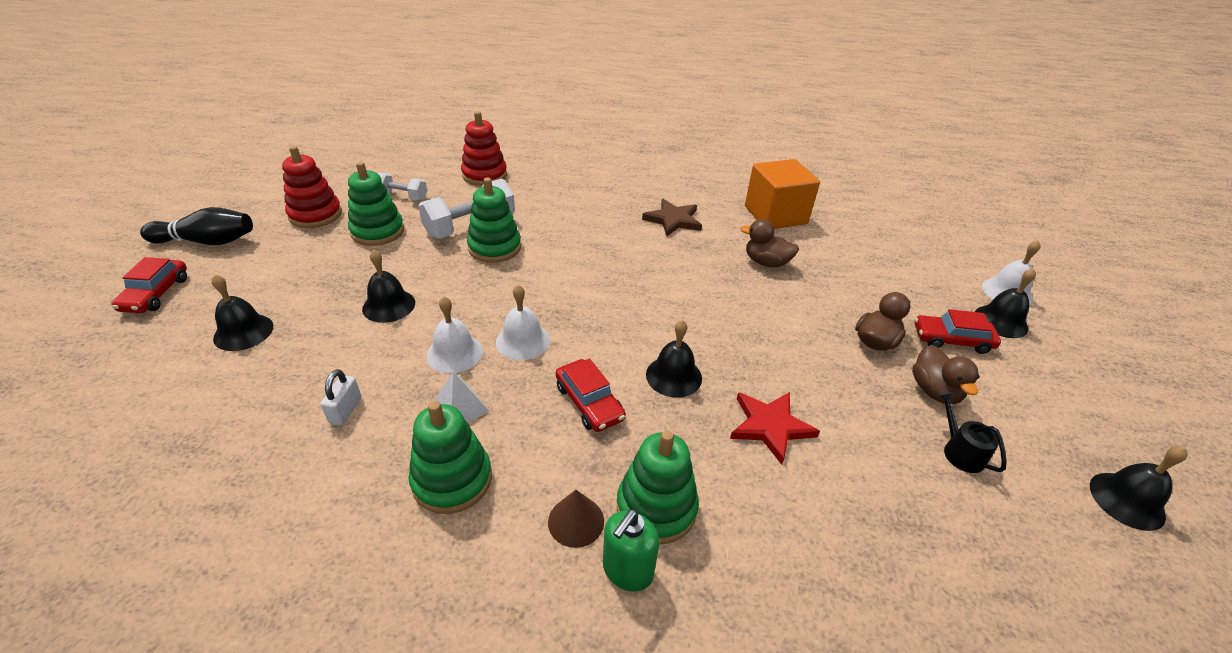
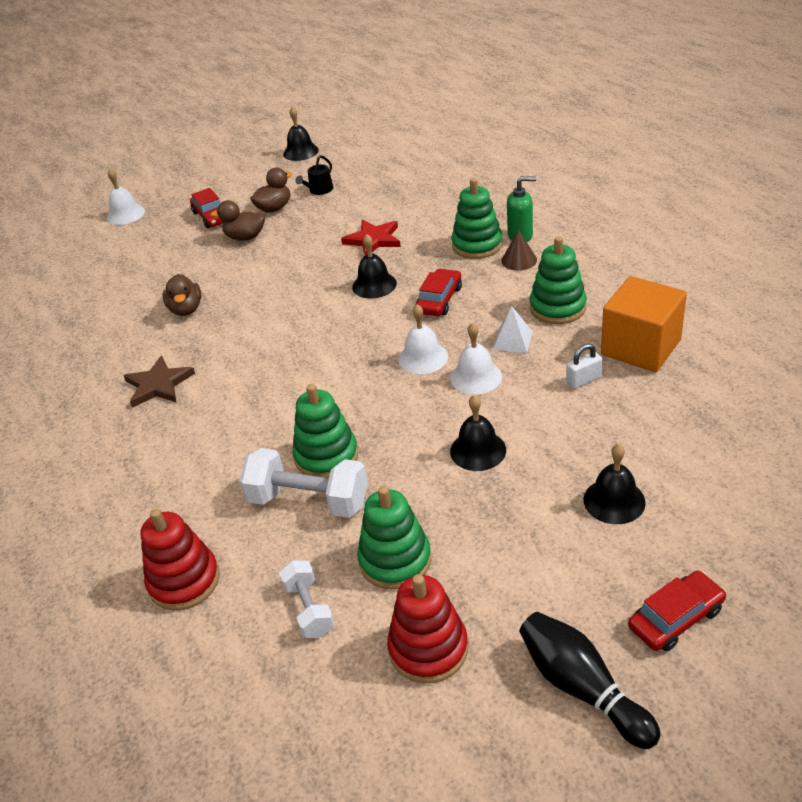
camera: 120 degrees left, 0 degrees up
orange cube [745,159,820,229] -> orange cube moved to [601,276,687,372]
black bell [975,268,1036,338] -> none

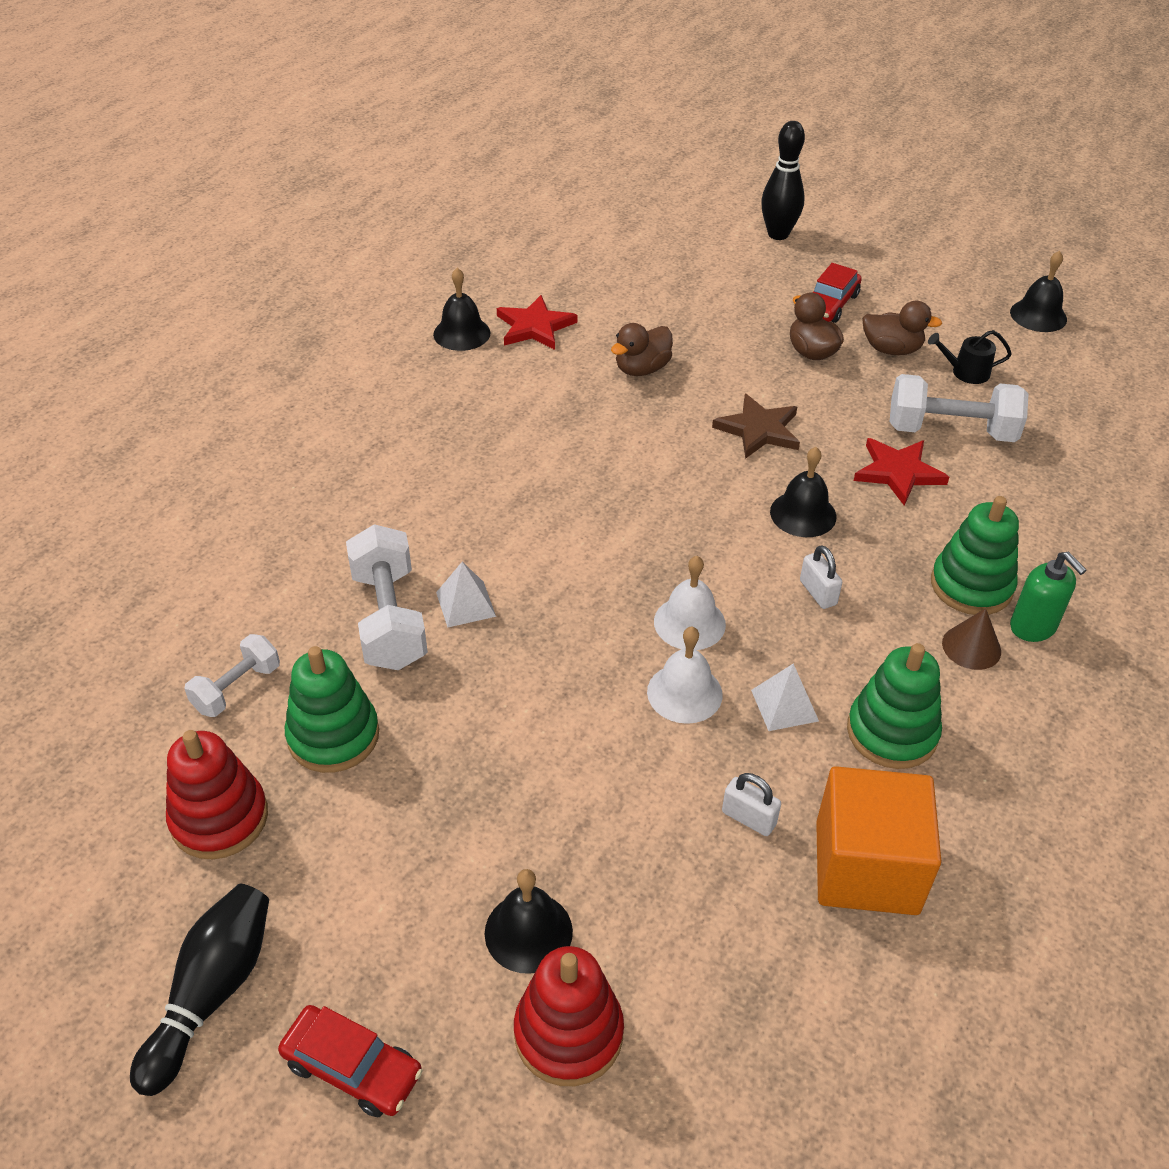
camera: 55 degrees right, 5 degrees up
white bell [107,169,145,225] -> black bowling pin [761,121,805,240]
brown star [123,355,195,408] -> brown star moved to [712,394,800,459]
red stacking toy [141,509,220,611] -> red stacking toy moved to [514,946,624,1086]
green stacking toy [292,384,358,478] -> white pyramid [436,562,496,628]
red car [415,268,462,316] -> white padlock [800,545,842,609]
black bell [450,395,506,471] -> black bell moved to [433,268,490,351]
none -> red star [497,295,577,350]
none -> white dumbbell [890,374,1029,442]

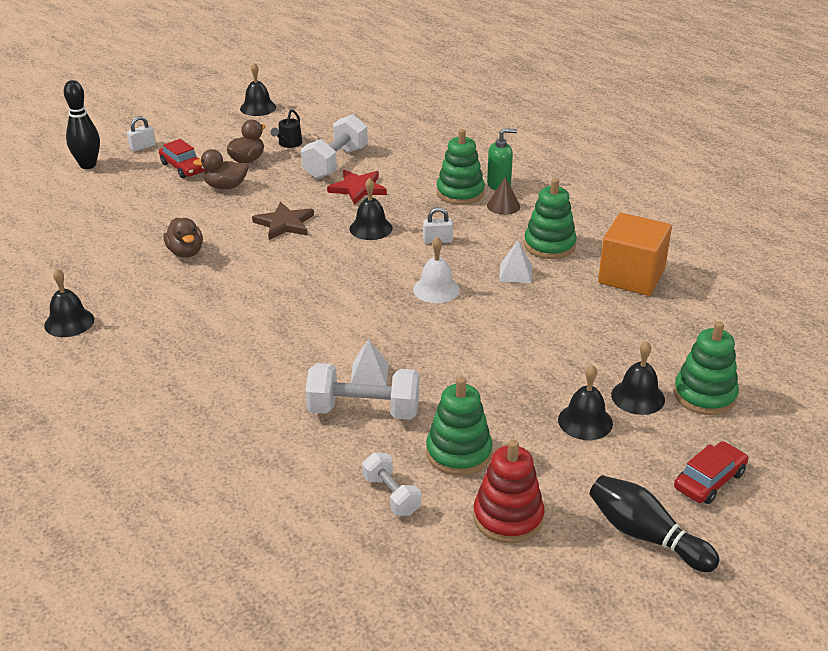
camera: 70 degrees left, 10 degrees down
red star [497,295,577,350] -> none
red stacking toy [514,946,624,1086] -> green stacking toy [674,321,739,415]
white bell [647,627,723,724] -> none
white padlock [722,773,781,836] -> white padlock moved to [127,116,156,151]
none -> black bell [558,365,613,440]

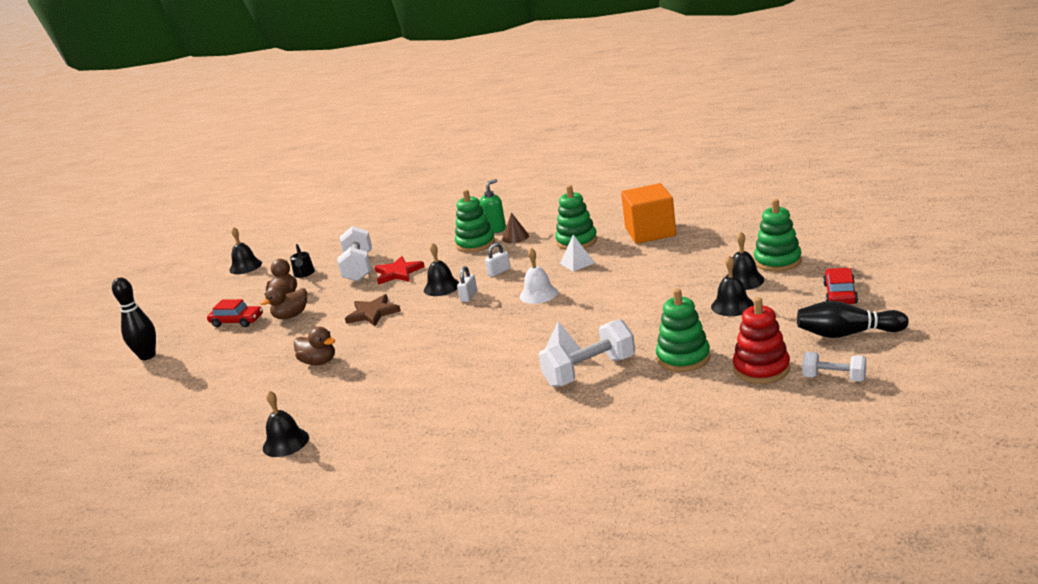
camera: 30 degrees left, 10 degrees down
white padlock [127,116,156,151] -> white padlock moved to [457,266,477,302]
white dumbbell [362,452,421,516] -> white dumbbell moved to [802,352,866,382]

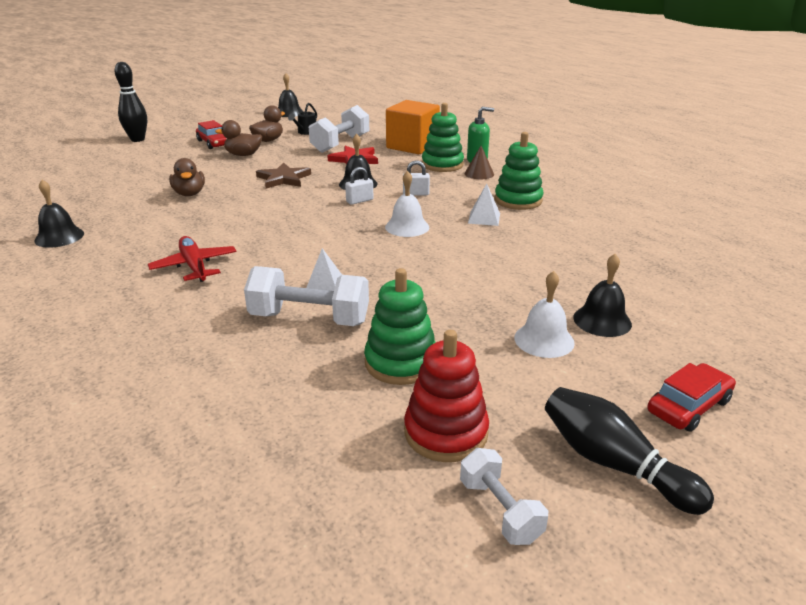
camera: 35 degrees right, 5 degrees up
orange cube [621,183,676,244] -> orange cube moved to [386,100,440,154]
black bell [711,255,754,316] -> white bell [514,271,575,358]
green stacking toy [754,199,802,272] -> none
none -> red plane [148,236,237,282]

